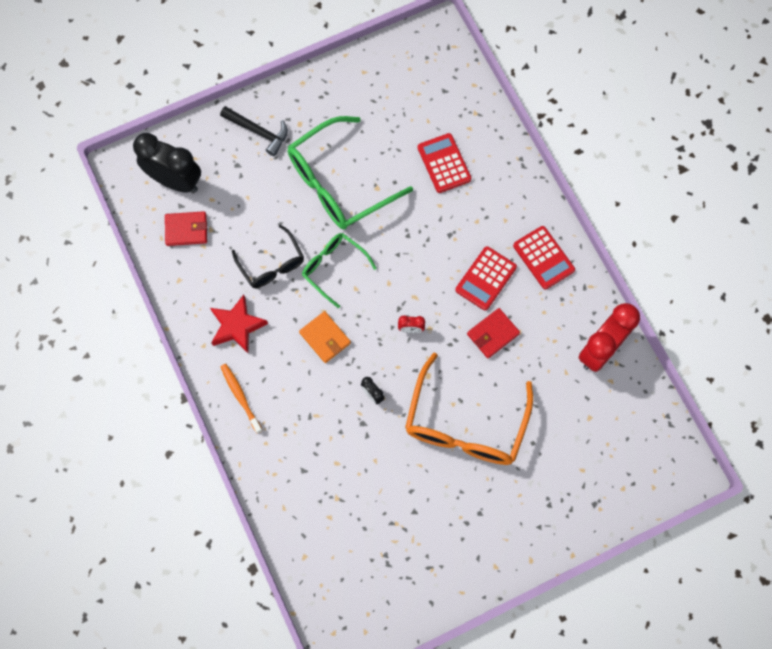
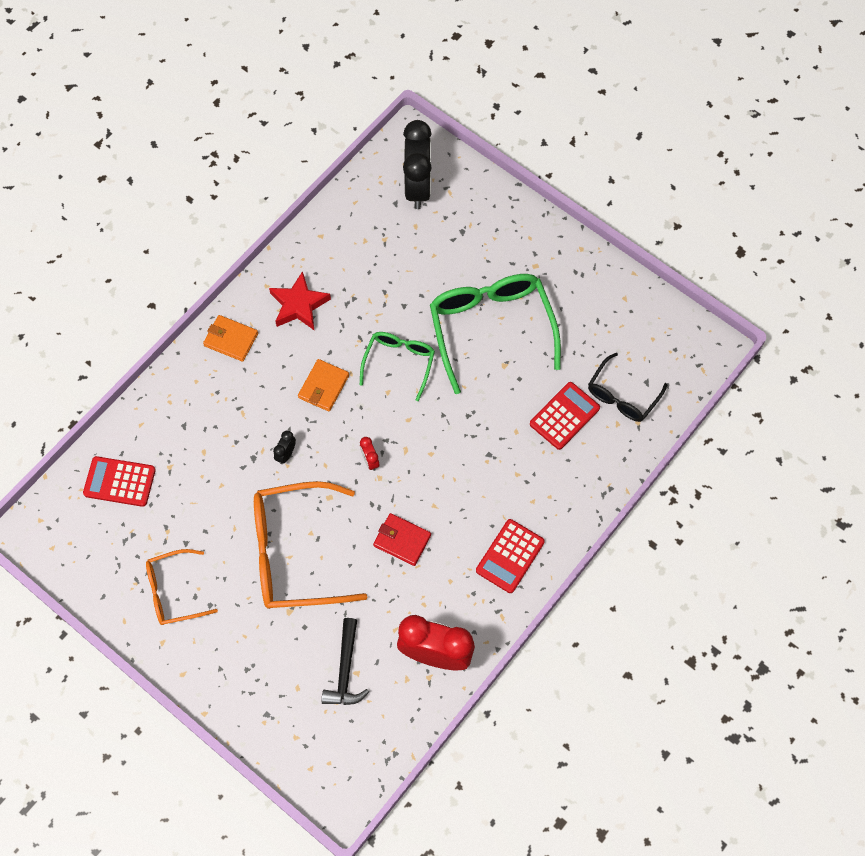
camera: 65 degrees right, 5 degrees down
red wallet [165,211,207,246] -> none
black hammer [220,106,288,156] -> black hammer moved to [322,618,369,705]
orange toothbrush [220,364,263,434] -> orange wallet [203,315,258,362]
black glasses [232,225,304,288] -> black glasses moved to [588,353,667,422]
green glasses [288,116,413,229] -> green glasses turned 45 degrees clockwise [430,274,561,394]
red calculator [455,246,517,311] -> red calculator moved to [83,456,156,507]
none -> orange glasses [146,549,218,625]

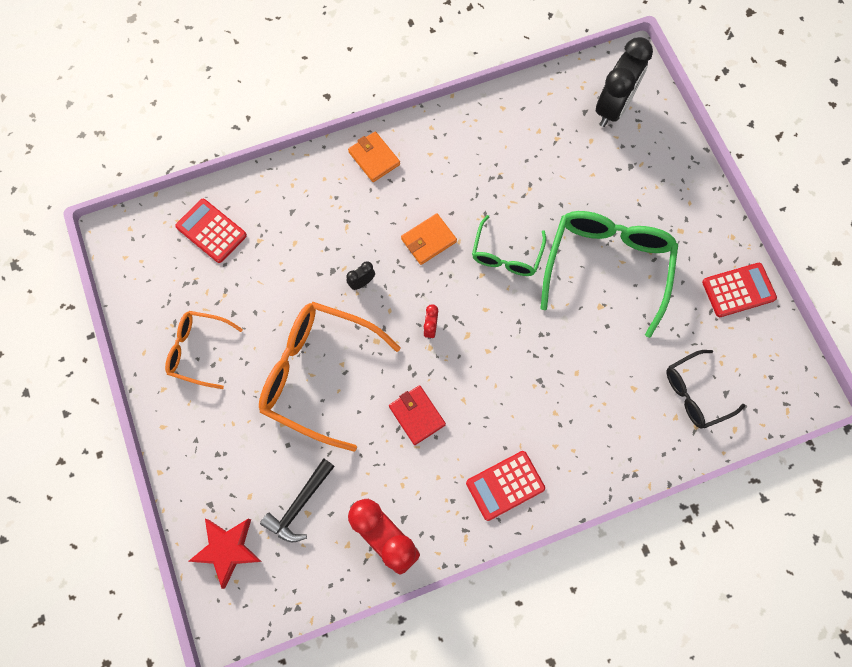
camera: 30 degrees right, 5 degrees up
red star [269,271,331,330] -> red star moved to [188,519,262,589]
green glasses [360,332,435,401] -> green glasses turned 150 degrees clockwise [472,215,546,276]
red calculator [530,382,600,450] -> red calculator moved to [702,263,777,317]

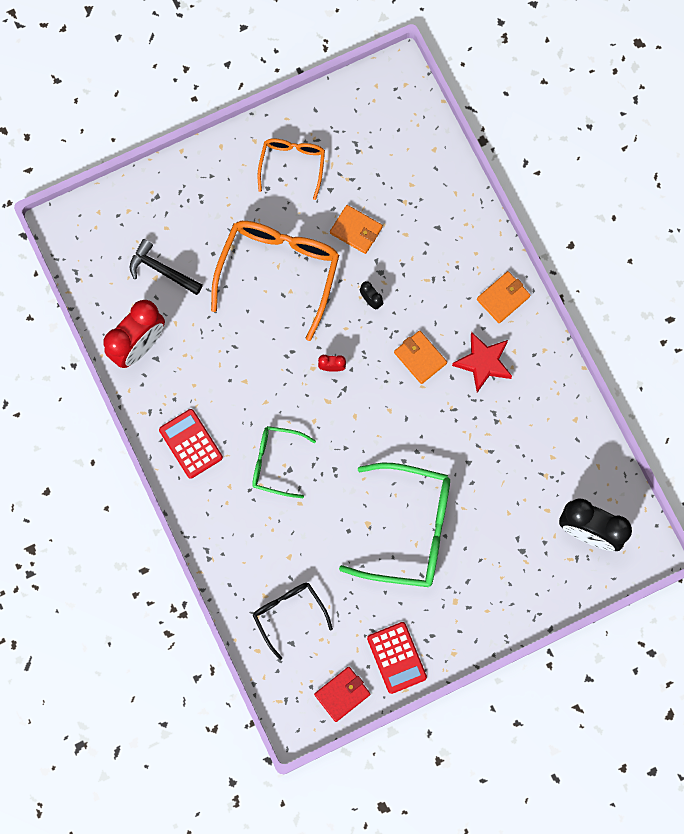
camera: 85 degrees right, 5 degrees up
red calculator [175,199,247,263] -> none
red star [188,519,262,589] -> red star moved to [452,332,512,393]
red wallet [389,385,446,445] -> red wallet moved to [314,667,370,722]
green glasses [472,215,546,276] -> green glasses moved to [252,426,316,498]
none -> orange wallet [330,205,383,254]

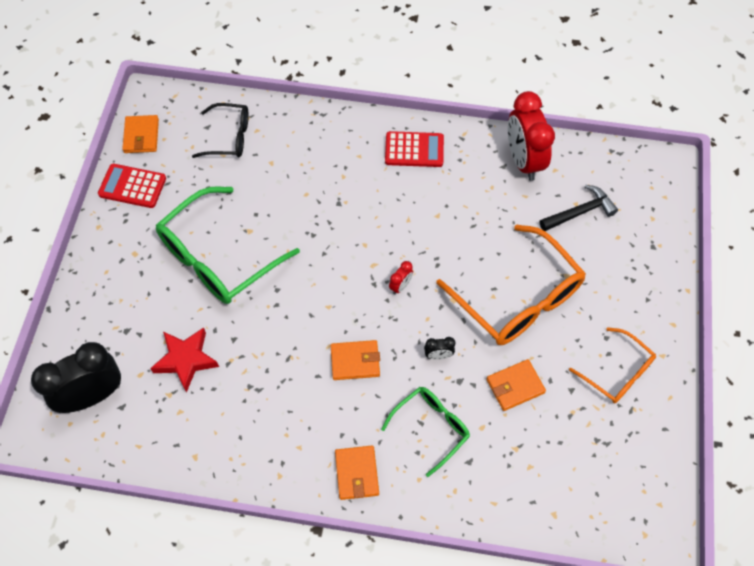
camera: 125 degrees right, 15 degrees down
green glasses [252,426,316,498] -> green glasses moved to [381,387,470,477]
red wallet [314,667,370,722] -> orange wallet [122,115,159,153]
red star [452,332,512,393] -> red star moved to [150,328,219,392]

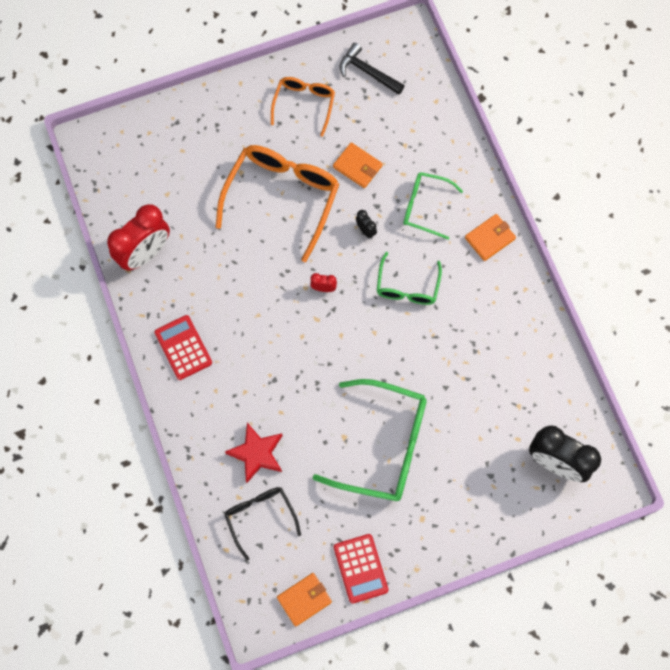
camera: 120 degrees left, 10 degrees up
red star [150,328,219,392] -> red star moved to [225,423,282,483]
orange wallet [331,340,380,380] -> green glasses [377,252,442,305]
black hammer [540,185,618,231] -> black hammer moved to [340,43,405,95]

